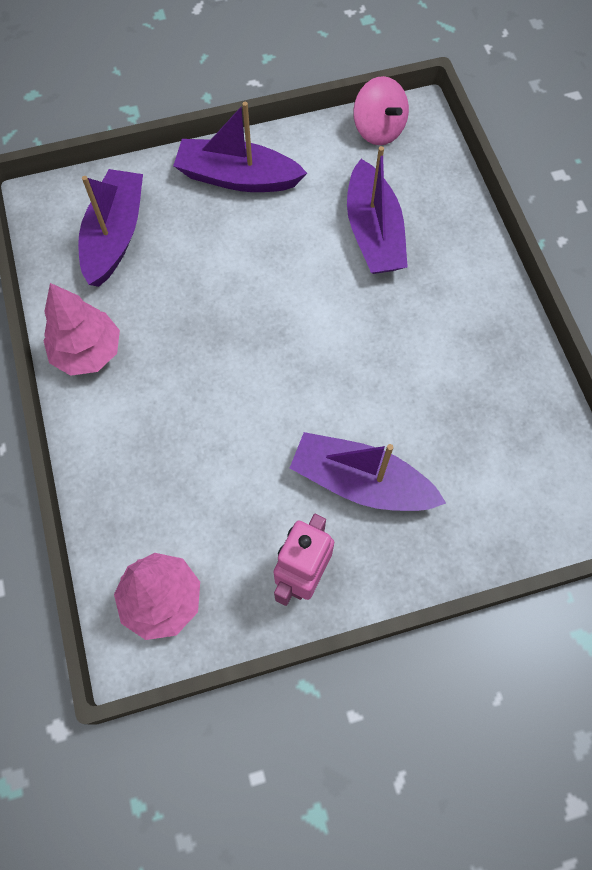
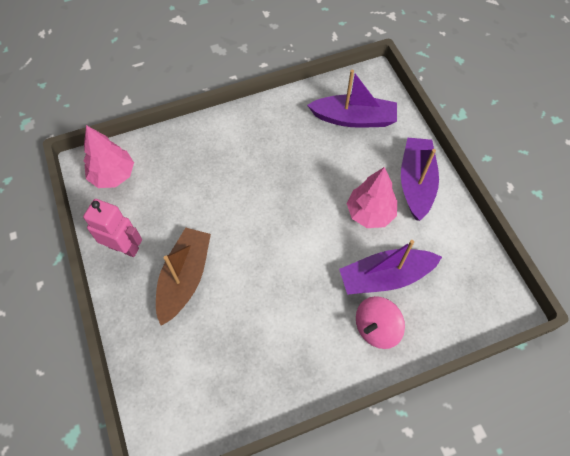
camera: 85 degrees right, 5 degrees down
pink tree [44,283,120,376] -> pink tree moved to [346,167,397,228]
purple boat [290,432,446,511] -> brown boat [156,228,211,326]
pink spinning top [353,76,409,145] -> pink spinning top moved to [356,296,405,349]

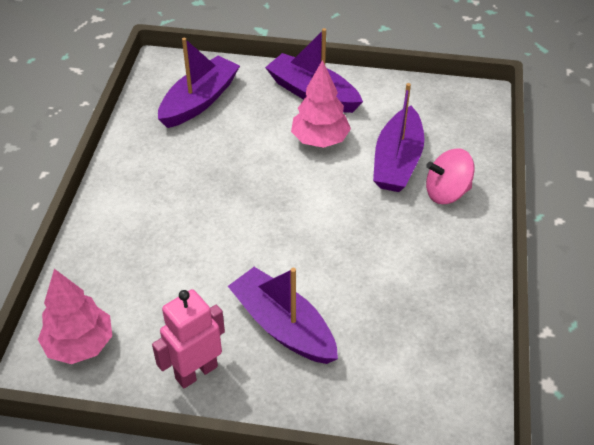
camera: 60 degrees left, 15 degrees down
brown boat [156,228,211,326] -> purple boat [228,267,338,364]
pink spinning top [356,296,405,349] -> pink spinning top turned 90 degrees clockwise [426,148,475,204]

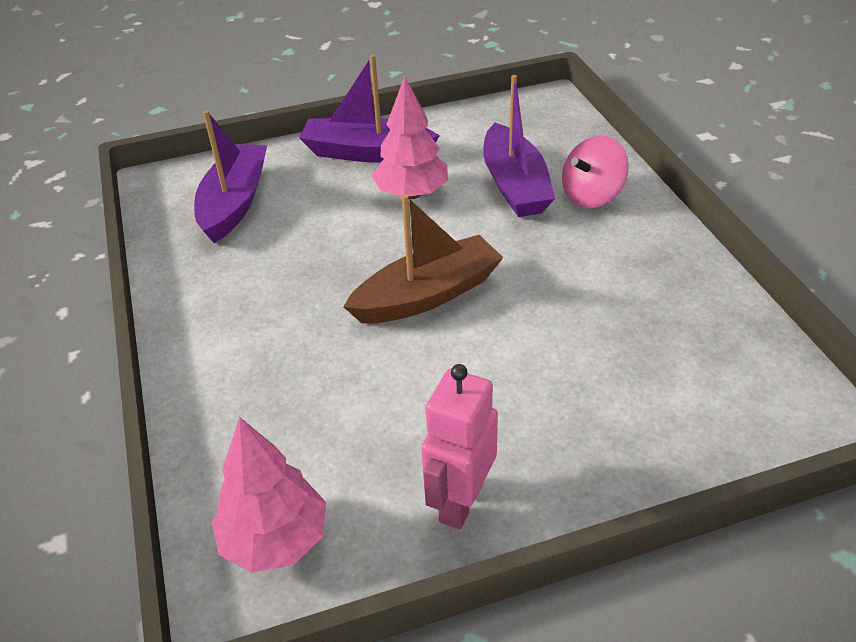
camera: 25 degrees left, 5 degrees down
purple boat [228,267,338,364] -> none
none -> brown boat [343,194,503,323]

